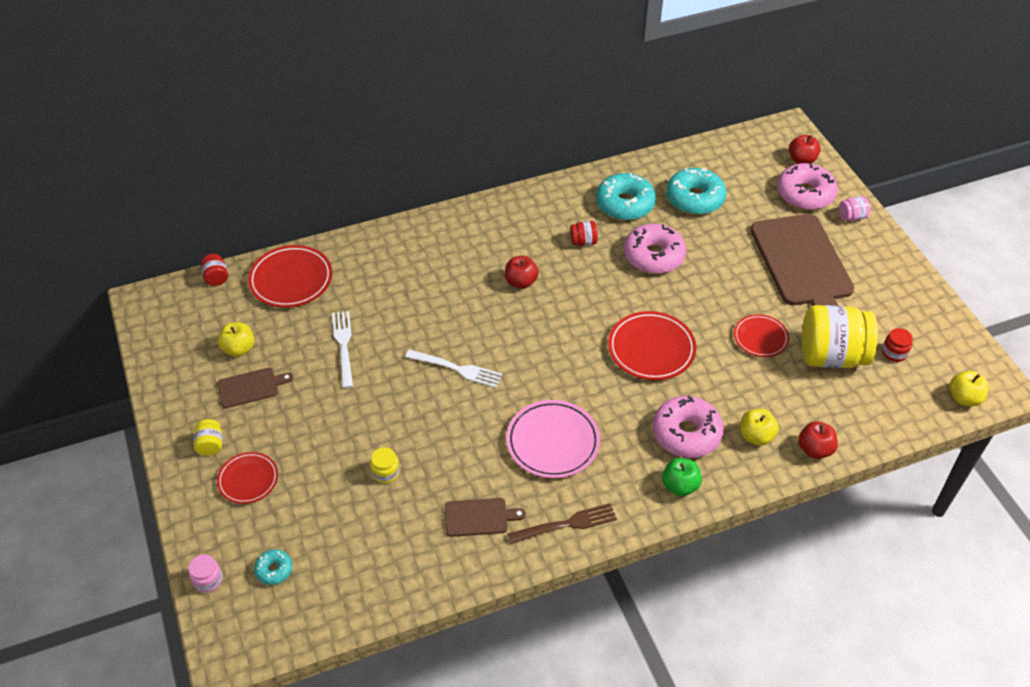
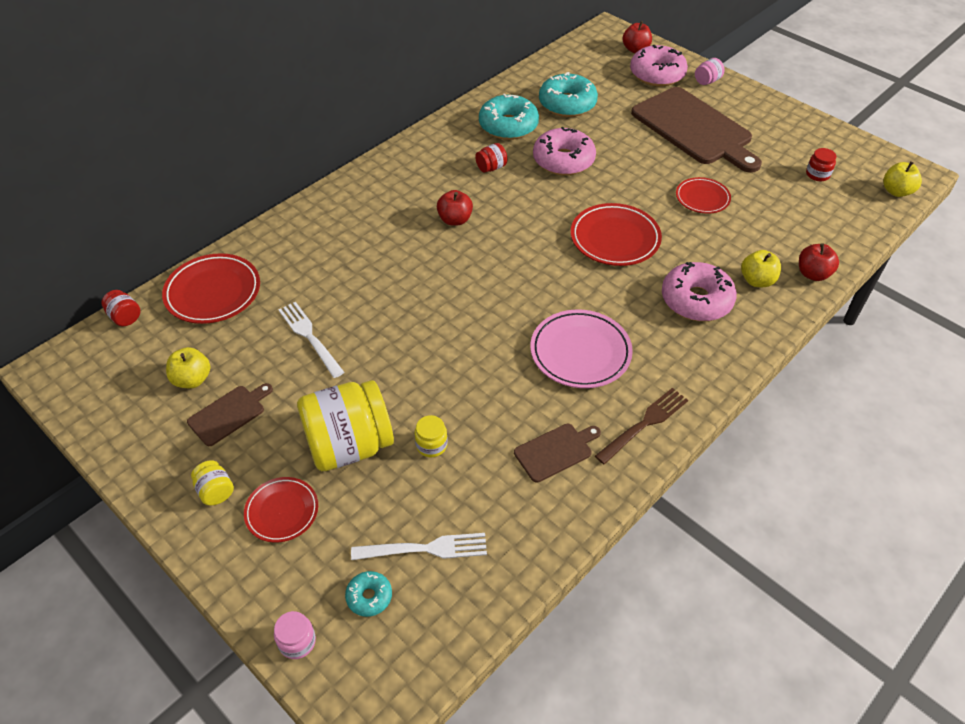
camera: 25 degrees left, 0 degrees up
white fork [405,349,502,388] -> white fork moved to [351,533,487,560]
green apple [662,458,702,496] -> none
yellow jar [802,305,878,368] -> yellow jar moved to [297,380,394,471]

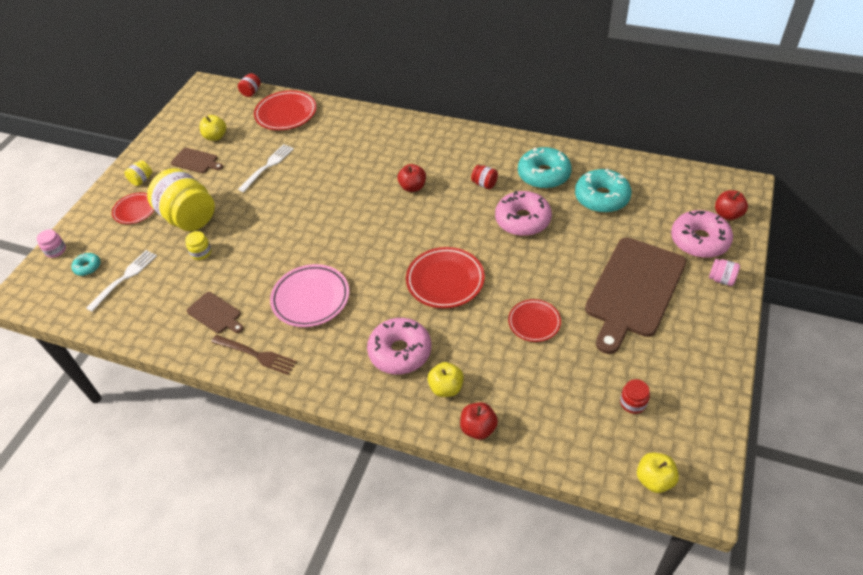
camera: 70 degrees right, 0 degrees up
white fork [351,533,487,560] -> white fork turned 120 degrees counterclockwise [86,250,157,312]

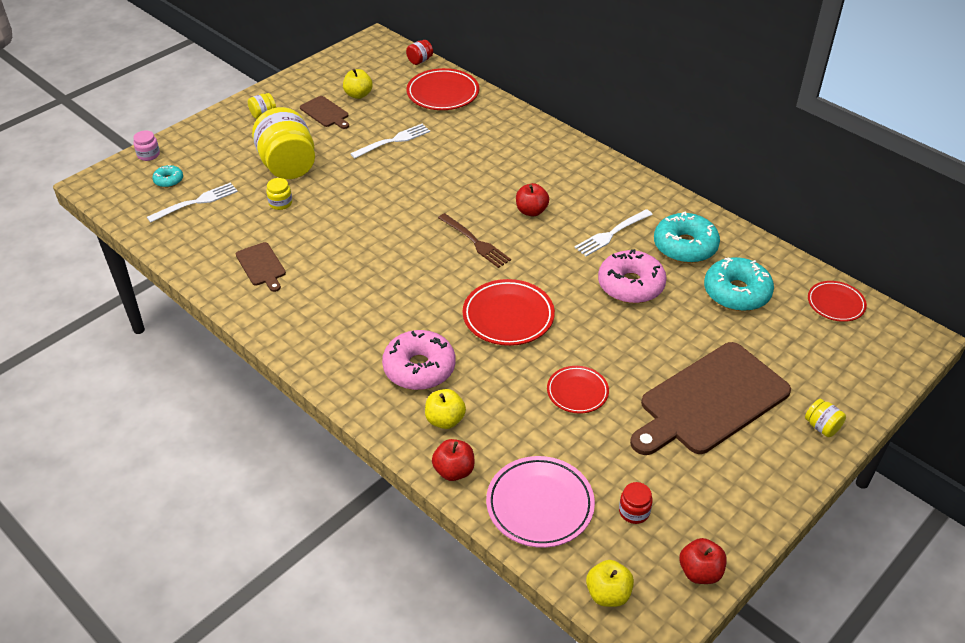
camera: 20 degrees right, 5 degrees down
red plate [112,193,154,224] -> red plate moved to [808,281,867,322]
brown fork [211,335,297,375] -> brown fork moved to [438,213,511,268]
pink plate [270,264,349,327] -> pink plate moved to [486,456,595,548]
red jar [471,165,498,189] -> white fork [574,209,653,256]
pink donut [671,210,733,258] -> none
pink jar [709,259,740,286] -> yellow jar [805,399,846,437]
red apple [715,190,748,220] -> red apple moved to [679,538,727,584]

